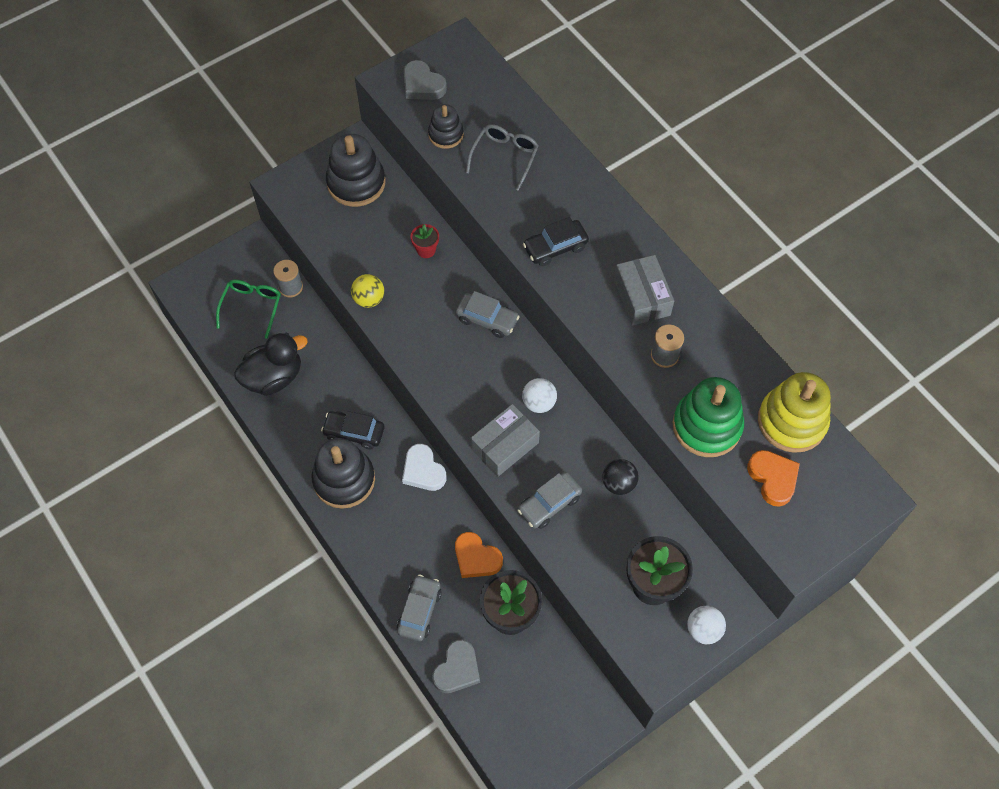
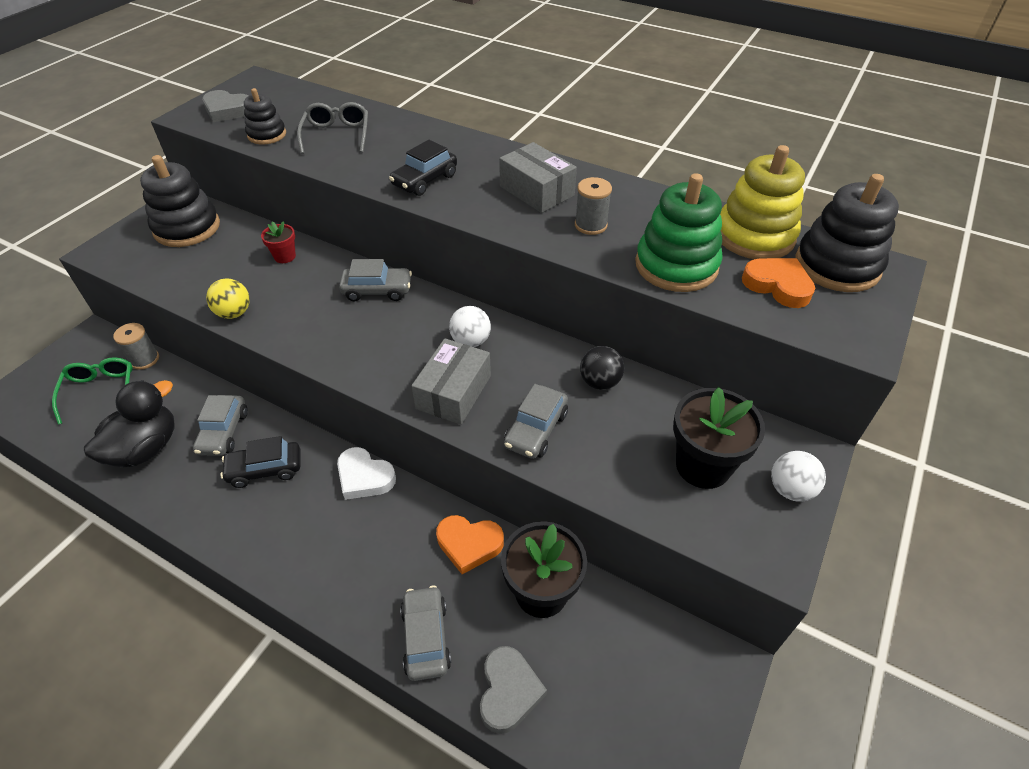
camera: 25 degrees left, 15 degrees down
black stacking toy [311,438,375,509] -> black stacking toy moved to [795,174,899,292]
none -> grey car [193,395,248,456]

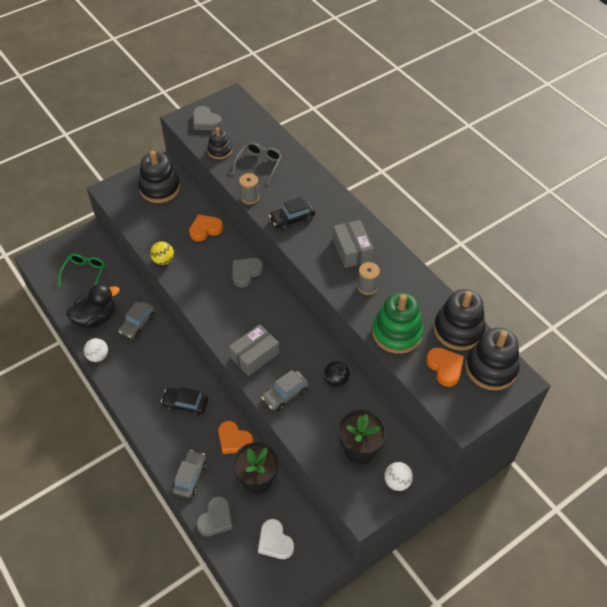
camera: 25 degrees right, 5 degrees up
grey spool [113,323,159,370] -> grey spool moved to [239,173,259,204]
black car [220,436,300,488] -> black car moved to [161,387,208,416]
red flower pot [261,221,296,263] -> orange heart [189,214,223,241]
white heart [337,447,396,500] -> white heart moved to [258,519,294,559]
grey car [339,259,412,302] -> grey heart [232,258,263,288]
white ball [449,306,491,347] -> white ball moved to [84,338,108,362]
yellow stacking toy [720,145,805,259] -> black stacking toy [434,289,486,350]

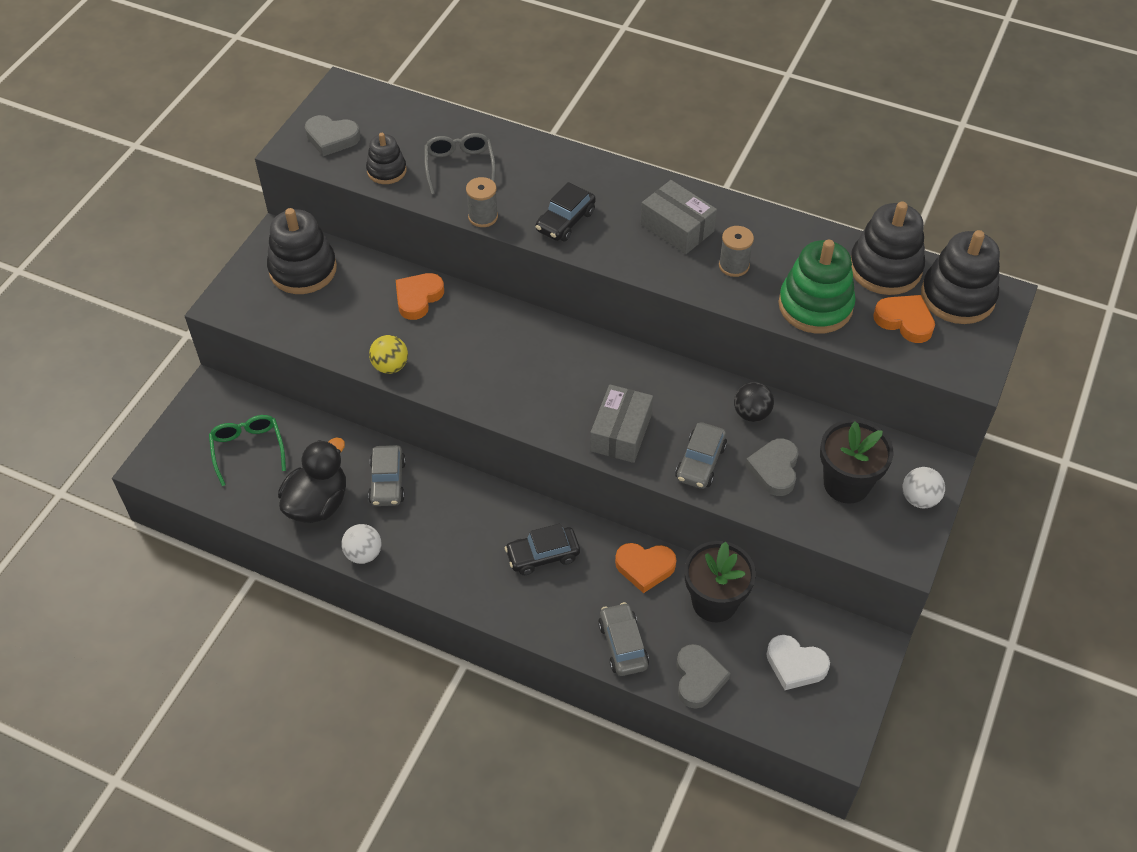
camera: 30 degrees left, 0 degrees up
grey heart [232,258,263,288] -> grey heart moved to [745,438,799,496]

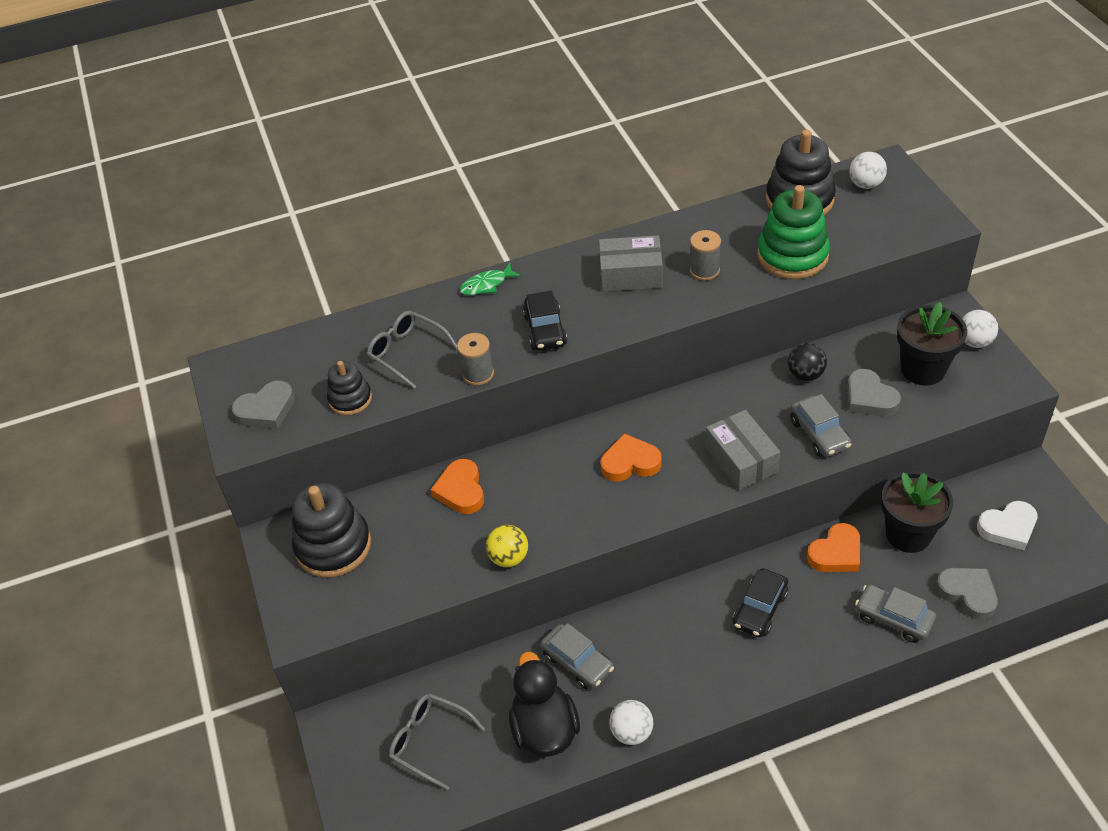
camera: 40 degrees left, 5 degrees down
green glasses [209,415,286,486] -> grey glasses [389,693,485,790]
orange heart [873,295,935,343] -> orange heart moved to [601,433,661,482]
black stacking toy [921,230,1000,324] -> white ball [849,152,887,189]
none -> green fish [460,263,521,295]

